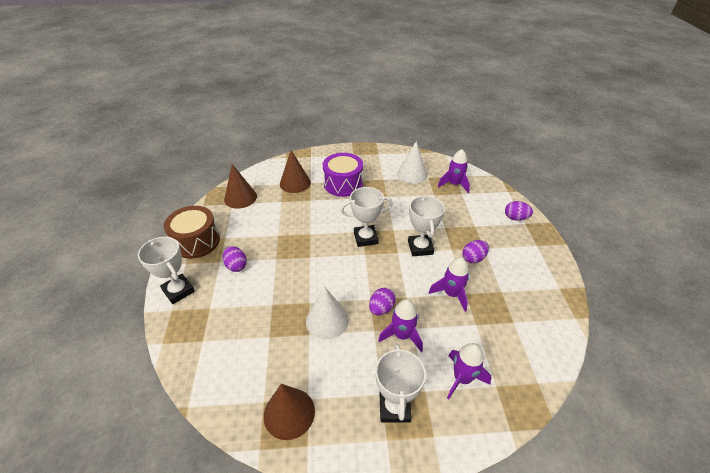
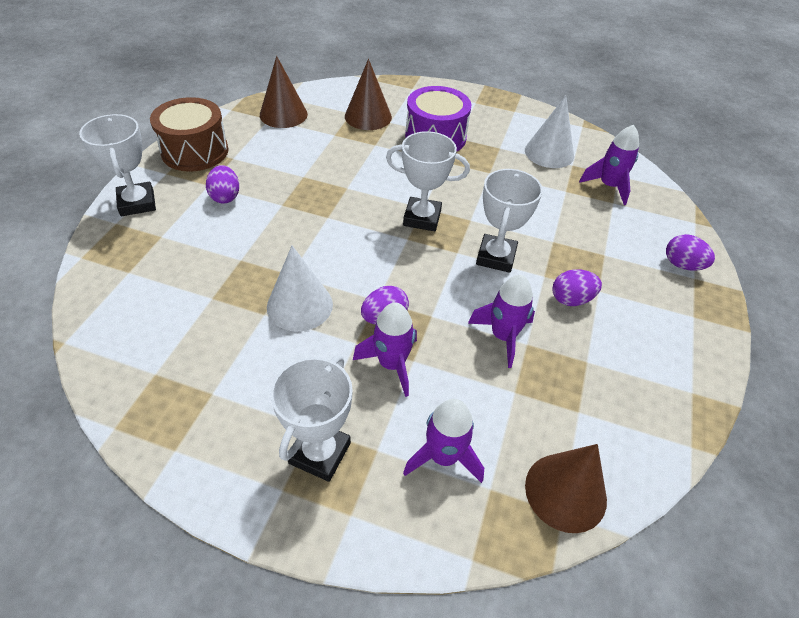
camera: 20 degrees right, 5 degrees up
brown cone [264,384,315,440] -> brown cone moved to [525,444,607,533]

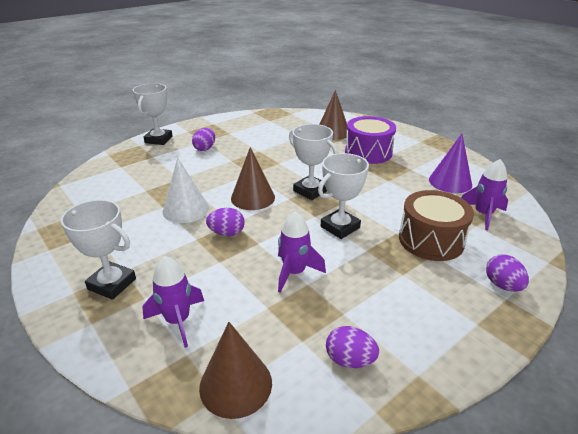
camera: 35 degrees right, 15 degrees down
brown drum [150,97,229,172] -> brown drum moved to [399,190,474,261]
brown cone [260,56,308,128] -> brown cone moved to [231,147,275,210]
white trophy [271,355,353,482] -> white trophy turned 60 degrees clockwise [61,200,136,300]
purple rocket [353,302,417,397] -> none
white cone [525,96,574,168] -> purple cone [429,134,472,193]
purple egg [552,269,602,306] -> purple egg moved to [326,326,379,368]

